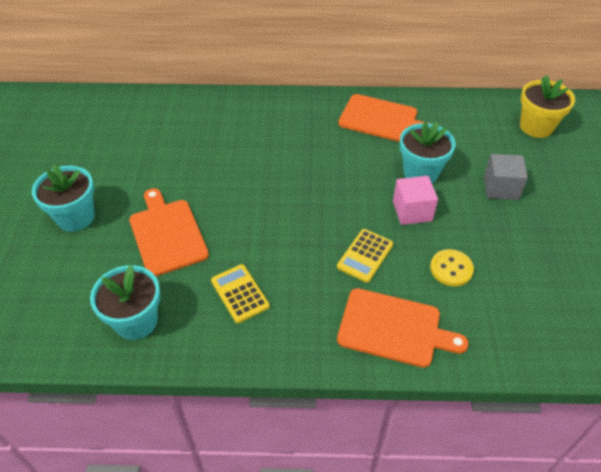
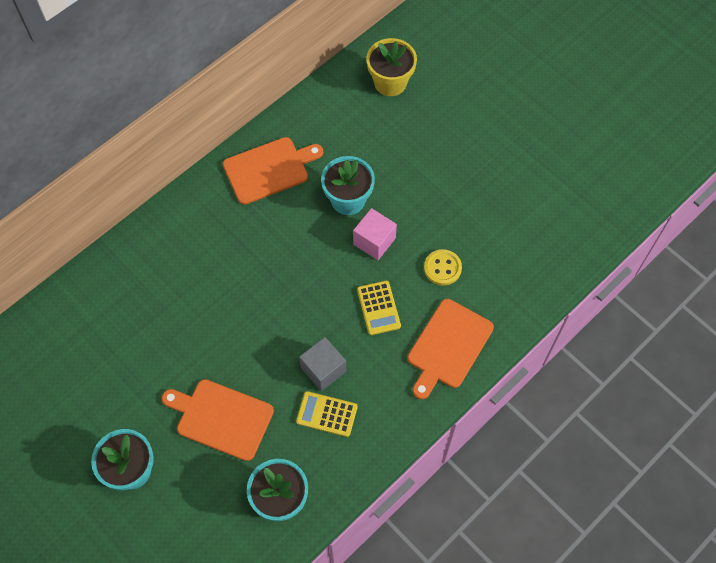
camera: 45 degrees left, 15 degrees up
orange cutting board [337,288,469,368] -> orange cutting board turned 150 degrees clockwise [408,299,494,399]
grey cube [484,154,528,200] -> grey cube moved to [299,337,346,391]

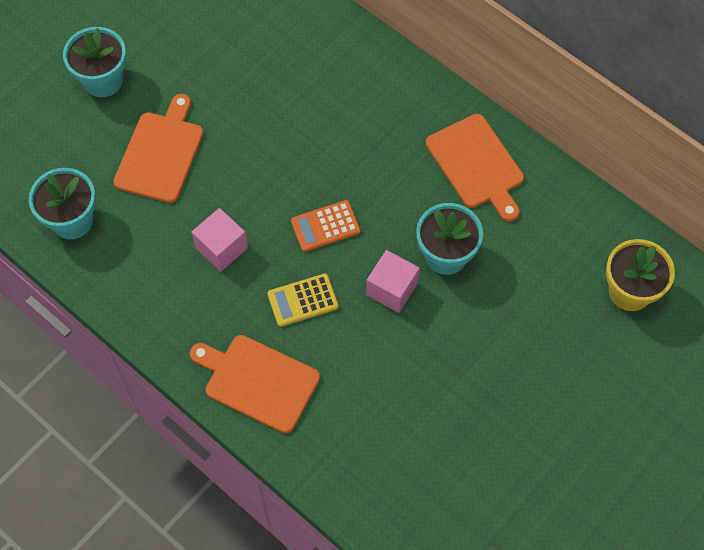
camera: 85 degrees right, 0 degrees up
yellow calculator [296,391,358,437] -> none
grey cube [299,337,346,391] -> pink cube [192,208,248,272]
yellow button [424,249,462,286] -> none
none -> orange calculator [291,200,361,252]

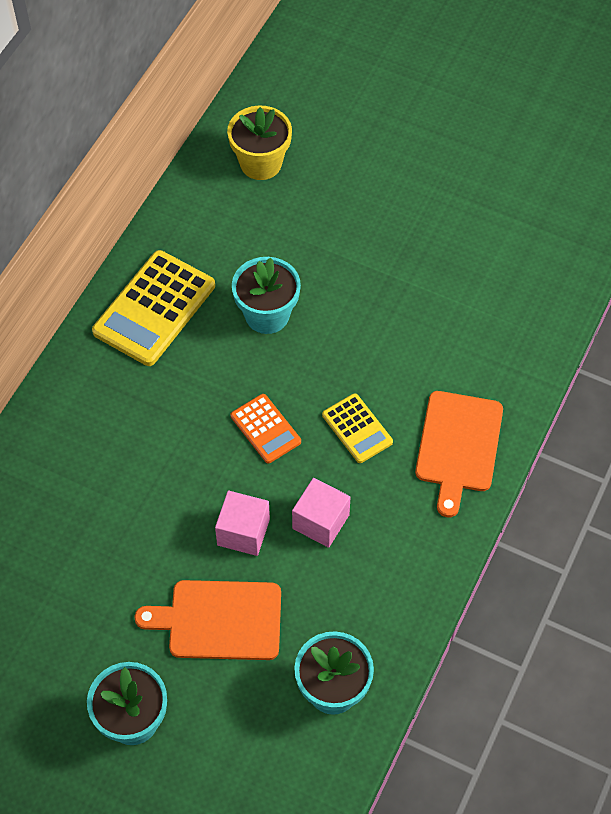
camera: 105 degrees left, 5 degrees down
pink cube [366,250,420,313] -> pink cube moved to [215,491,270,556]
orange cutting board [426,114,524,222] -> yellow calculator [92,250,215,366]

